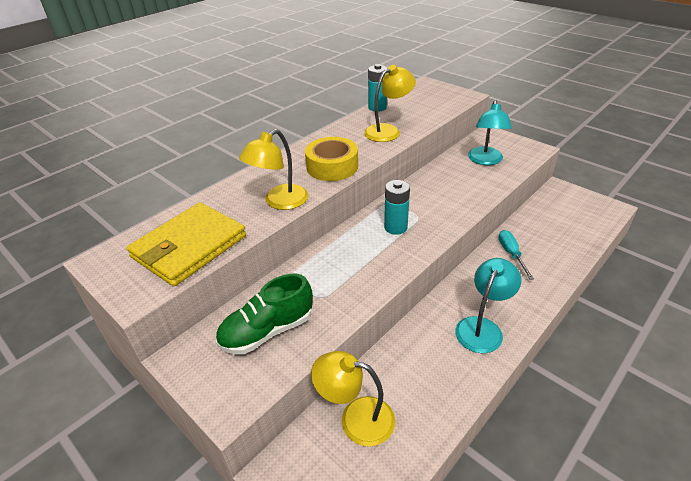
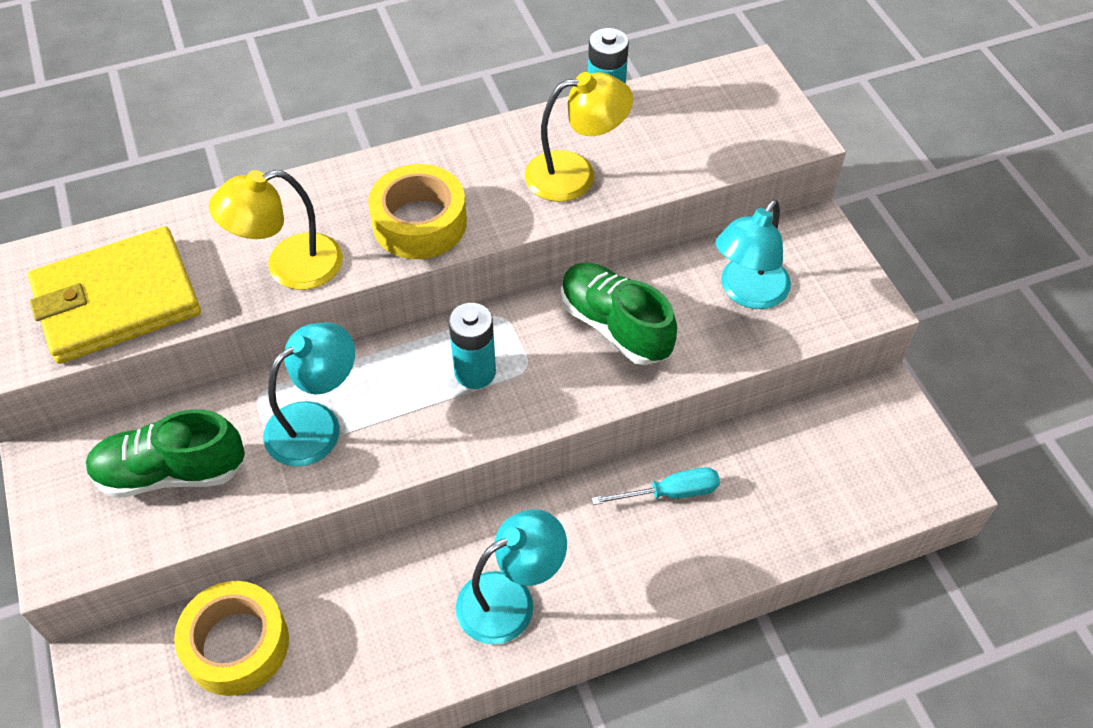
camera: 25 degrees right, 15 degrees up
yellow lamp [311,351,395,447] -> yellow tape [174,581,289,696]
turquoise screwdriver [499,230,534,280] -> turquoise screwdriver turned 60 degrees clockwise [591,467,720,505]
none -> turquoise lamp [263,322,355,467]
none -> green shoe [561,263,677,365]

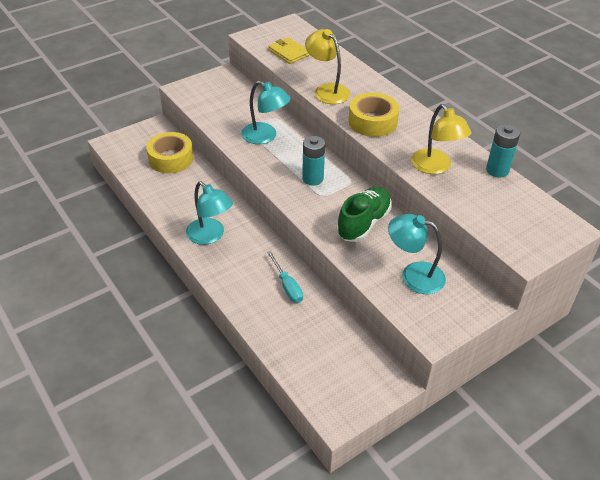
camera: 75 degrees right, 10 degrees down
yellow wallet [28,226,201,364] -> yellow wallet [268,37,310,64], size x0.55
green shoe [86,409,245,498] -> none

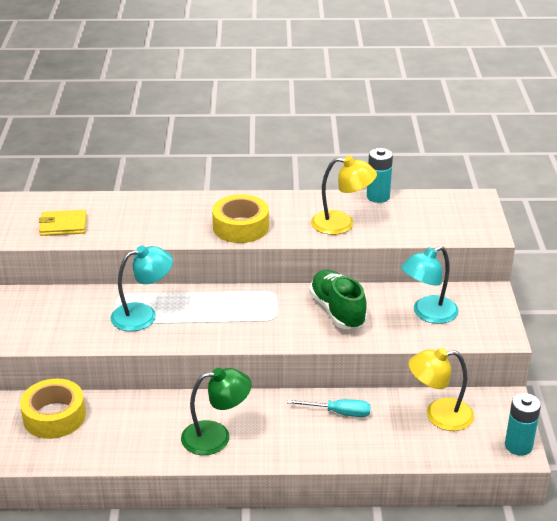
camera: 55 degrees left, 10 degrees down
turquoise lamp [186,182,233,245] -> green lamp [181,368,252,455]
turquoise battery [302,136,325,186] -> turquoise battery moved to [505,393,541,456]
yellow lamp [305,29,350,104] -> yellow lamp moved to [409,347,474,431]

